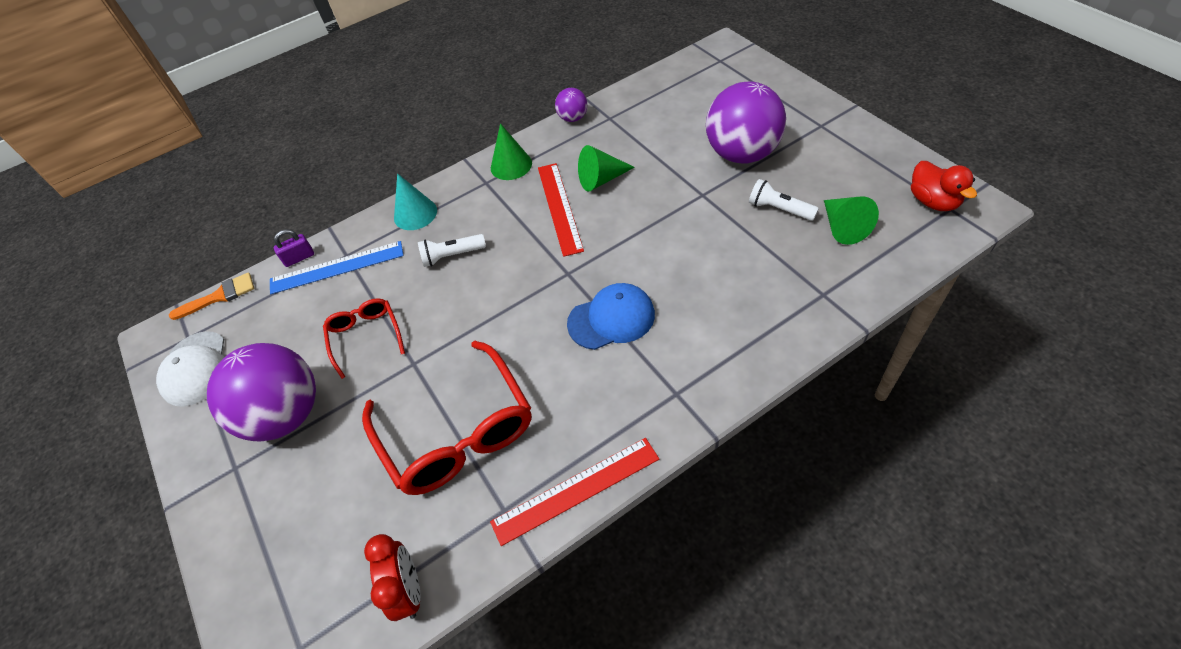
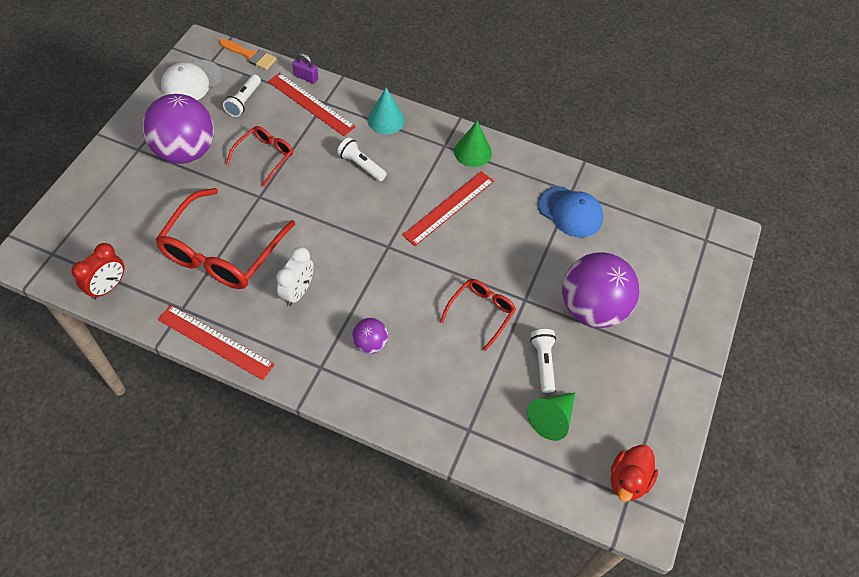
camera: 45 degrees right, 5 degrees up
blue ruler [270,241,404,294] -> red ruler [268,73,356,136]
purple ball [555,88,588,122] -> purple ball moved to [352,318,388,354]
blue cap [567,283,655,350] -> blue cap moved to [538,186,603,237]
green cone [578,145,635,191] -> none
none -> white flashlight [223,74,261,117]
none -> white clock [276,247,314,306]
none -> red glasses [440,279,516,351]

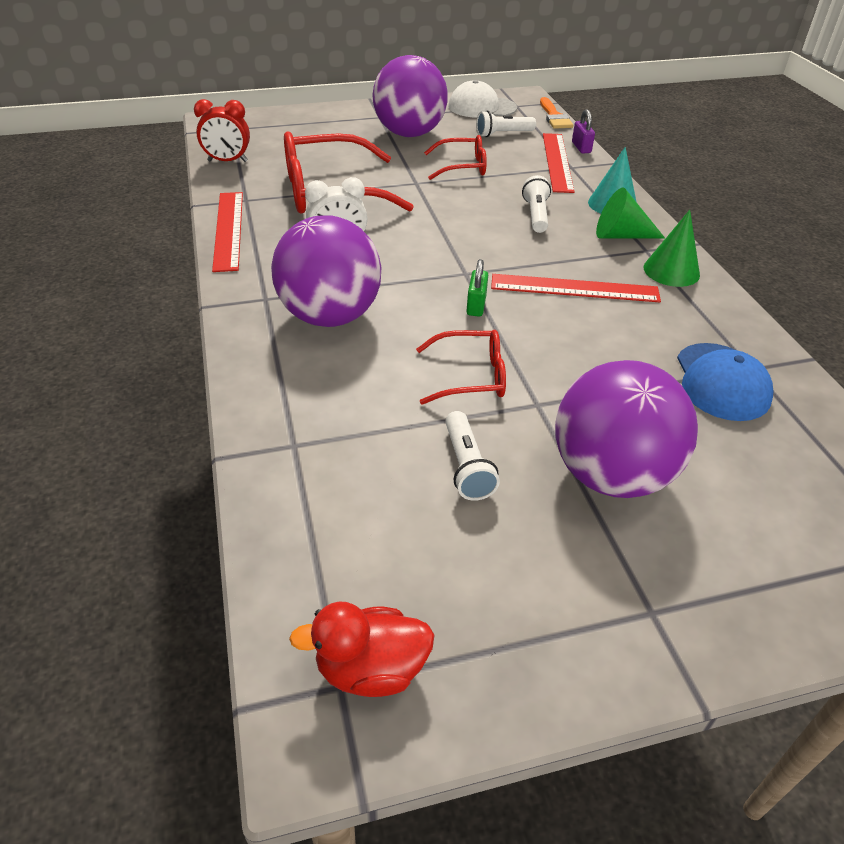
camera: 55 degrees right, 15 degrees down
purple ball [352,318,388,354] -> purple ball [271,215,381,327], size x2.14
green cone [527,393,575,441] -> green cone moved to [596,188,665,239]
white flashlight [530,329,556,393] -> white flashlight turned 120 degrees clockwise [445,411,500,501]
none -> green padlock [466,259,488,317]

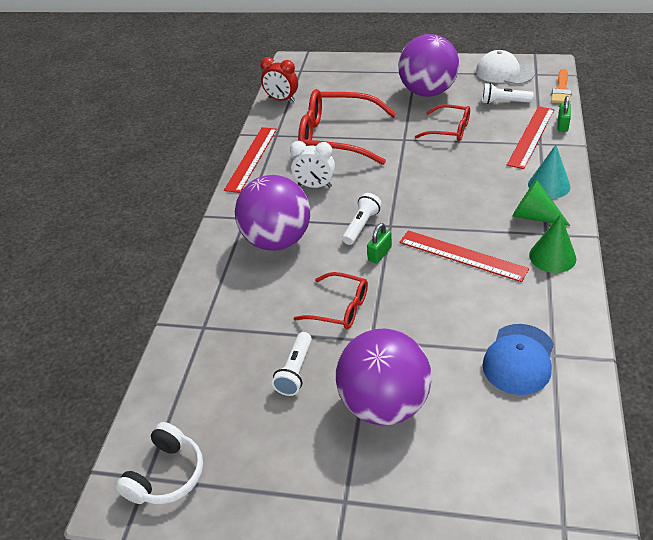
camera: 30 degrees right, 0 degrees up
red duck [289,602,435,697] -> white headphones [116,422,203,504]
white flashlight [522,175,551,233] -> white flashlight moved to [342,193,382,245]
purple padlock [572,109,595,153] -> green padlock [558,96,571,132]

